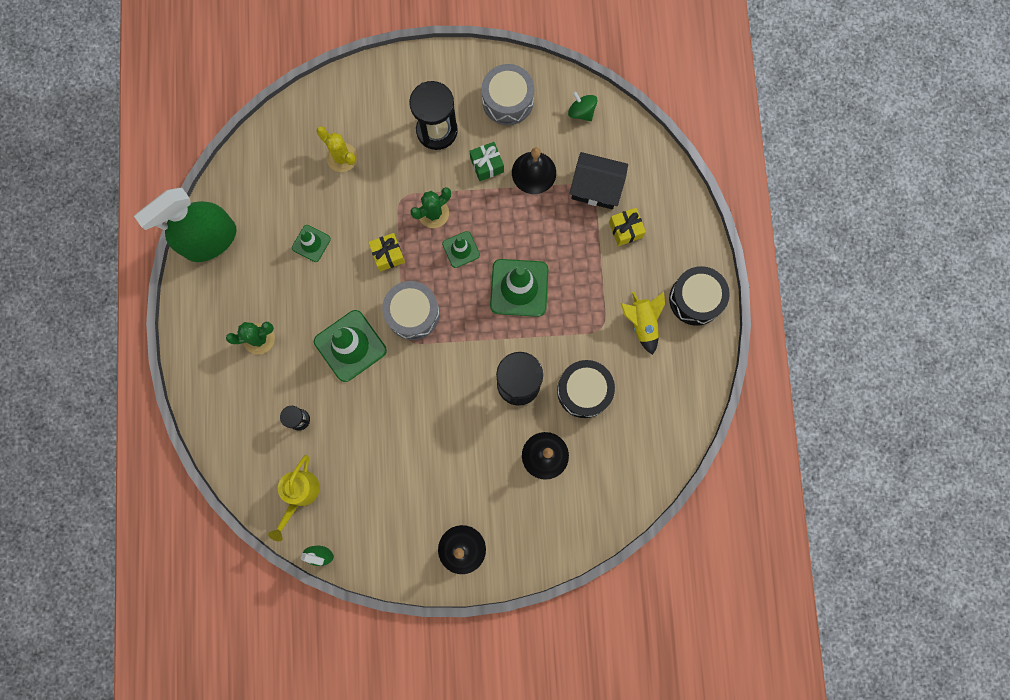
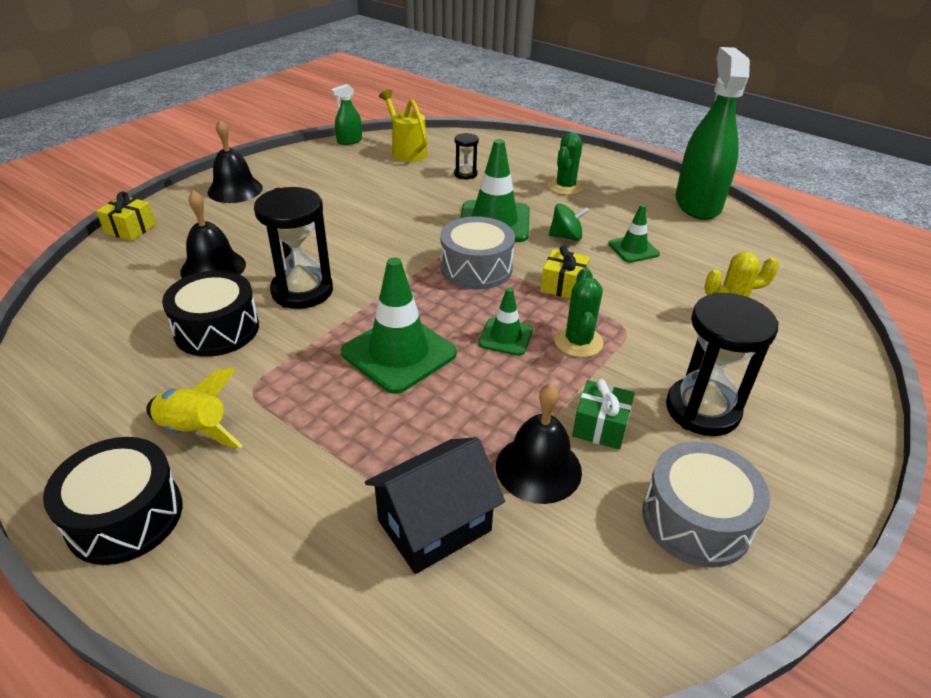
camera: 130 degrees right, 40 degrees down
green spinning top [568,91,597,121] -> green spinning top moved to [549,204,589,241]
yellow gift [609,208,646,246] -> yellow gift moved to [96,191,156,241]

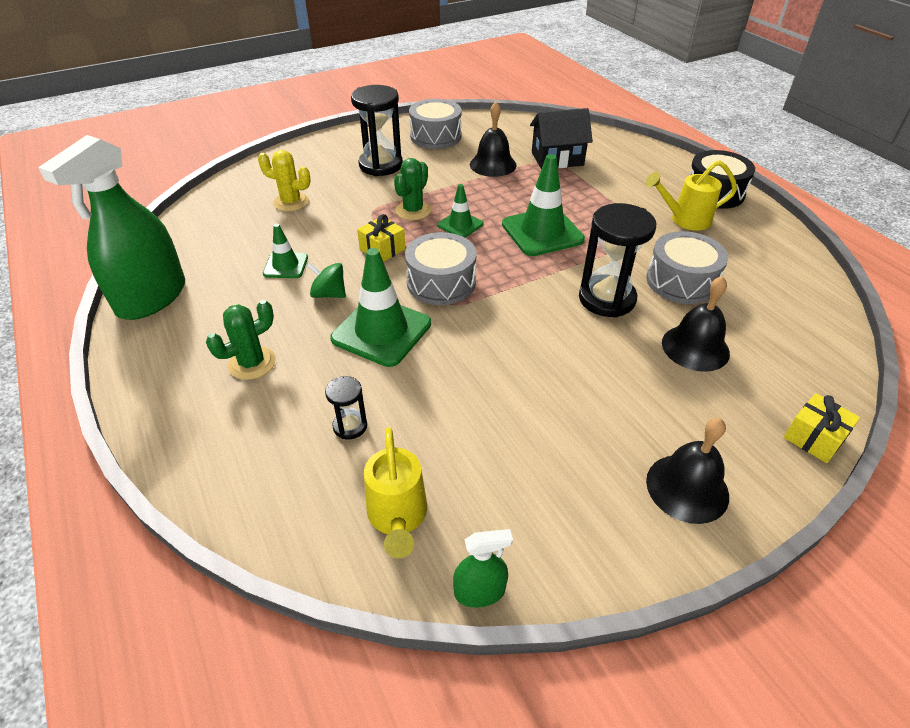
camera: 155 degrees left, 5 degrees up
yellow rocket [146,368,243,448] -> yellow watering can [646,160,737,231]
black drum [162,270,259,357] -> grey drum [646,231,728,304]
green gift [572,379,635,450] -> none

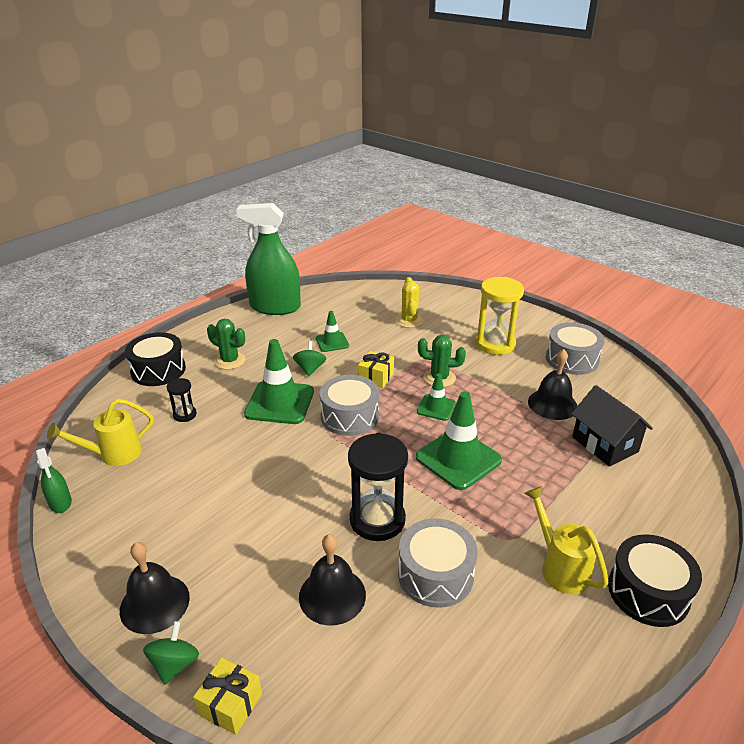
camera: 70 degrees right, 10 degrees down
black hourglass [351,85,403,176] -> yellow hourglass [475,277,524,355]
none -> black drum [125,332,186,386]
none -> green spinning top [143,621,199,685]

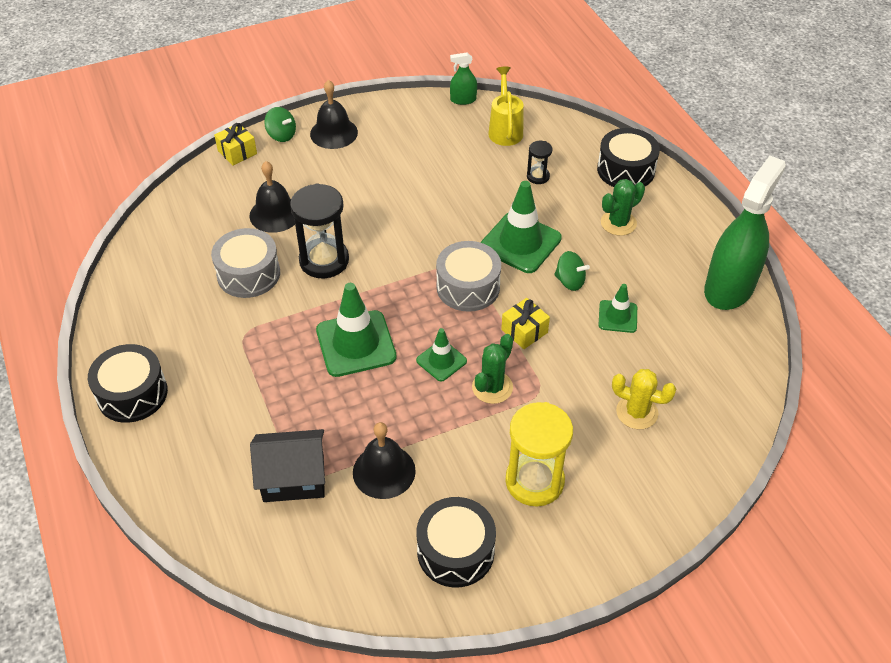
camera: 115 degrees right, 15 degrees up
yellow watering can [524,486,608,594] -> none
grey drum [546,322,605,375] -> black drum [416,497,496,588]

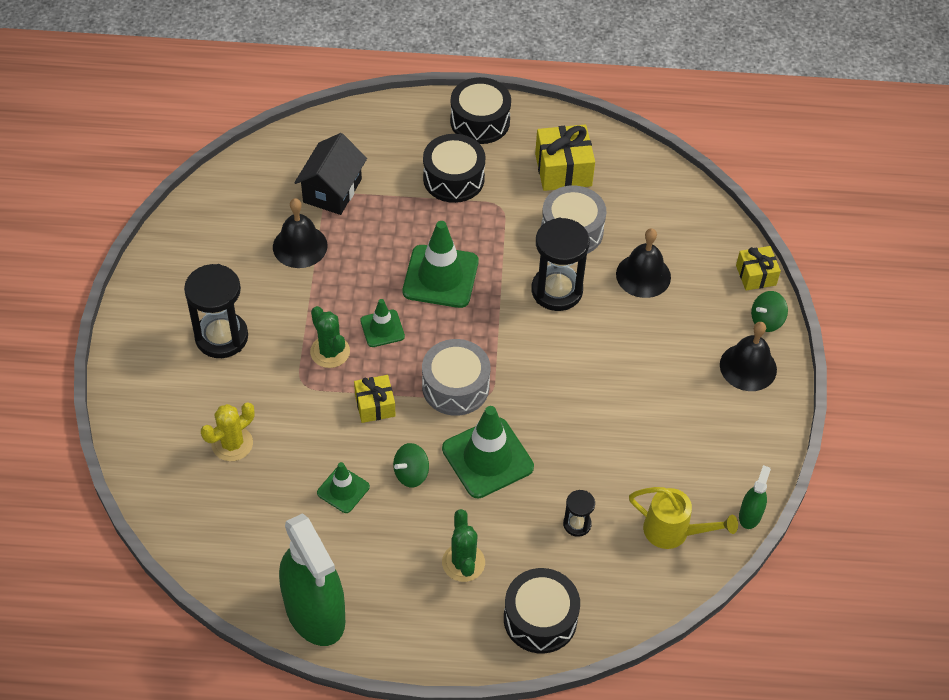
camera: 115 degrees right, 5 degrees up
black drum [416,497,496,588] -> black drum moved to [423,134,486,203]
yellow hourglass [505,402,573,507] -> black hourglass [184,264,248,358]
none -> yellow gift [535,125,595,191]

